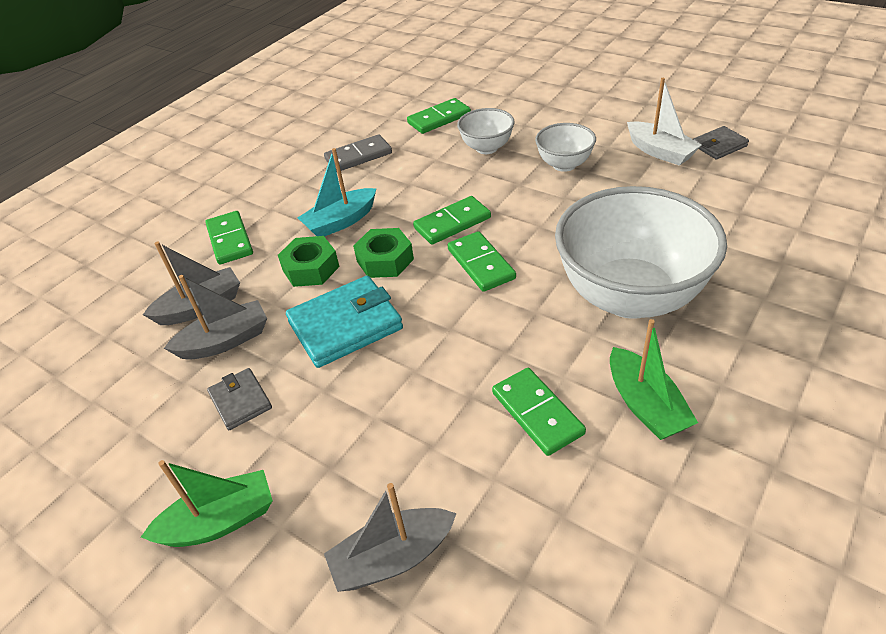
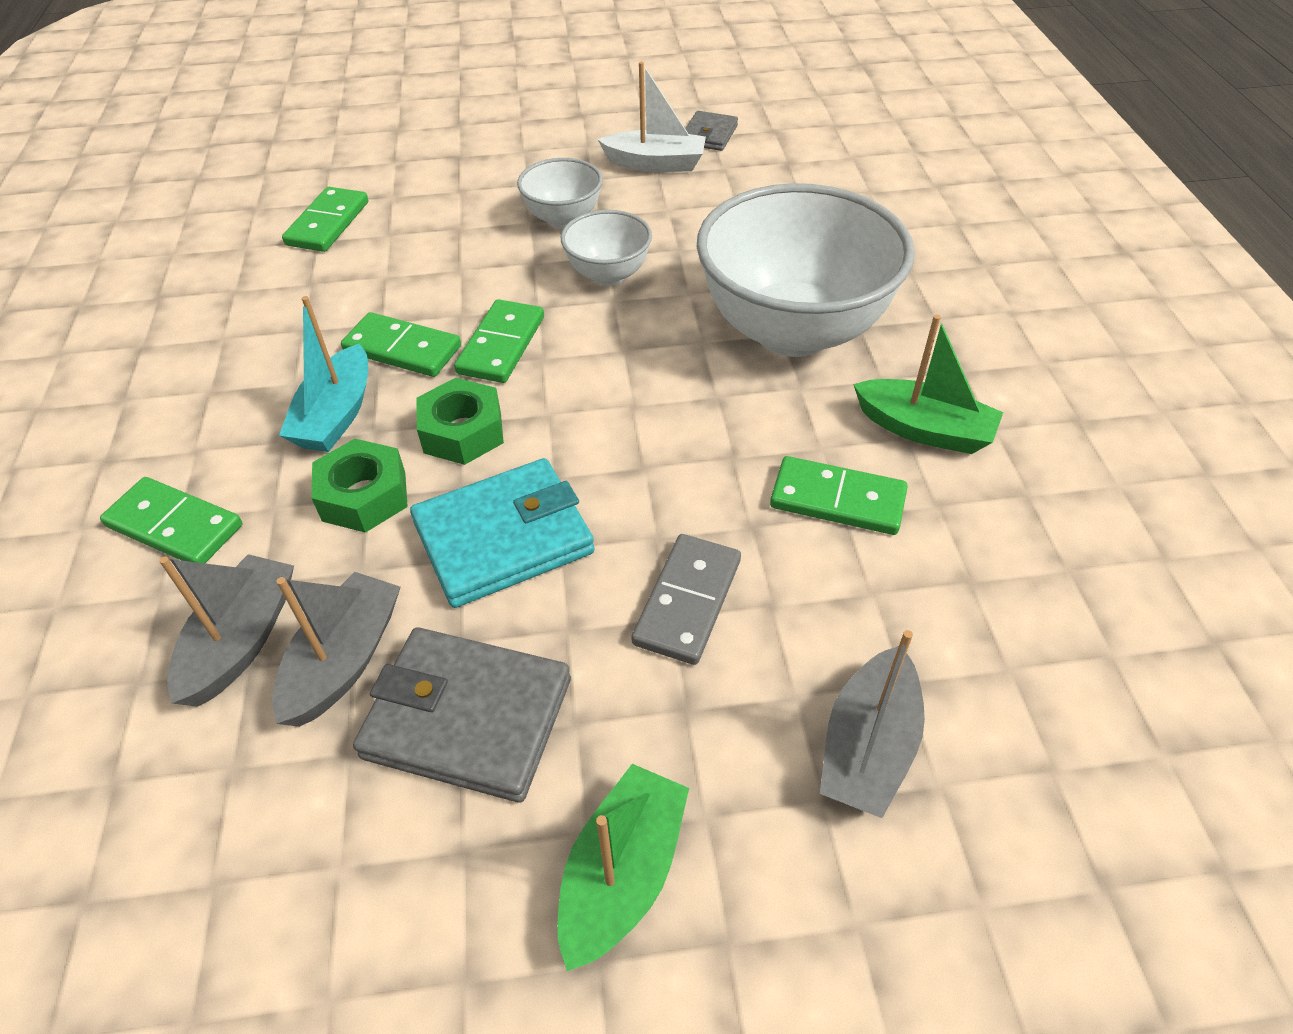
camera: 45 degrees left, 5 degrees up
grey wallet [207,368,272,430] -> grey wallet [353,627,571,803], size x1.80
turquoise wallet [286,276,403,368] -> turquoise wallet turned 45 degrees clockwise [410,458,595,608]
grey domino [324,134,392,172] -> grey domino moved to [631,534,741,665]
green domino [448,231,516,292] -> green domino moved to [341,312,461,377]
white bowl [457,108,514,154] -> white bowl moved to [561,210,652,286]

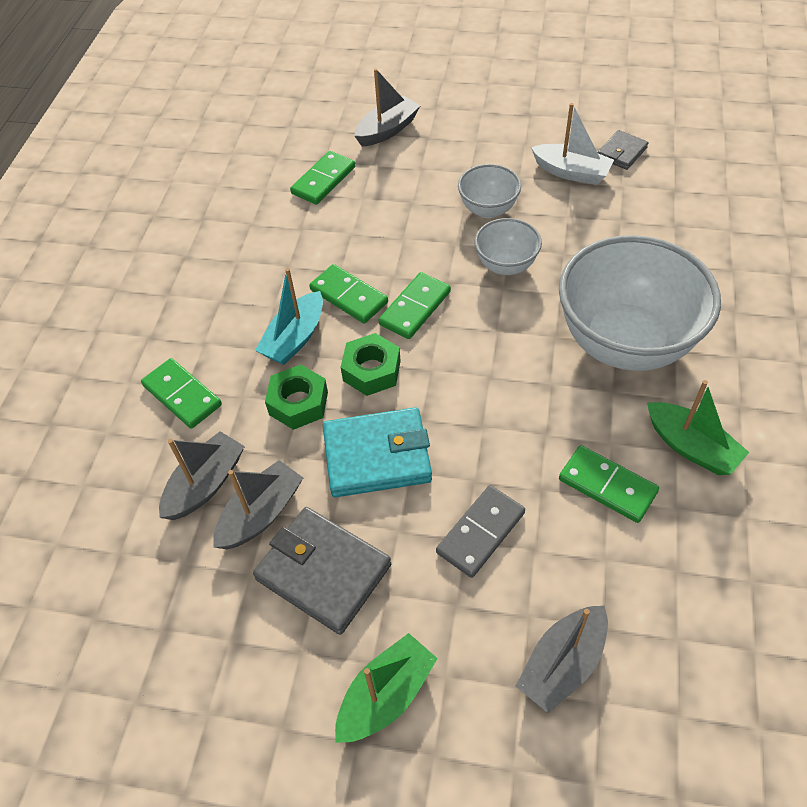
camera: 20 degrees right, 5 degrees up
none -> grey boat [354,68,420,146]

